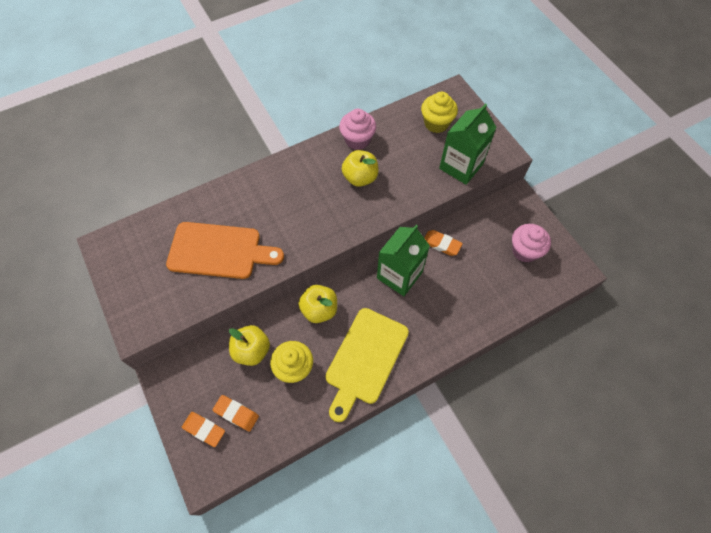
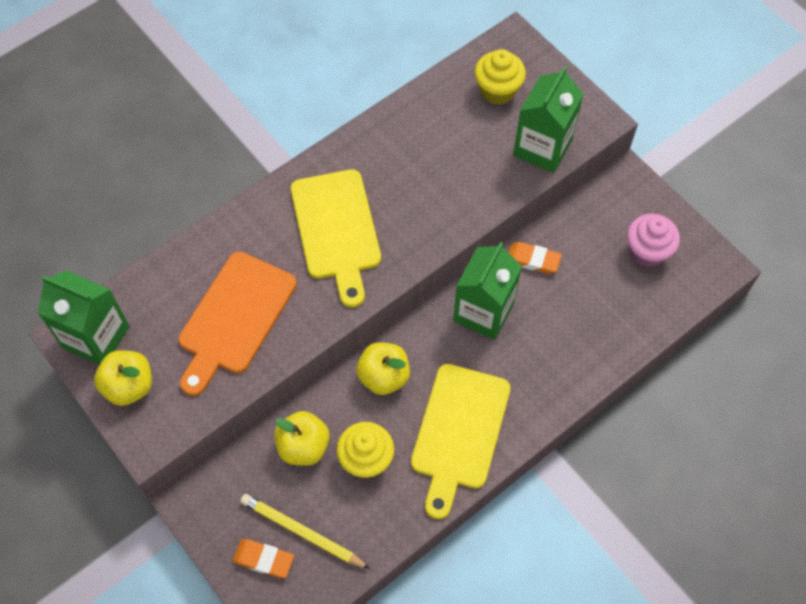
camera: 10 degrees left, 0 degrees up
orange cutting board [166,222,284,279] -> orange cutting board turned 120 degrees clockwise [179,252,297,396]
orange eraser [213,395,259,432] -> yellow pencil [240,494,370,569]
pink cupcake [339,109,376,150] -> none
yellow apple [342,150,378,187] -> yellow apple moved to [94,350,152,406]
none -> green carton [37,270,130,365]
none -> yellow cutting board [291,169,381,307]

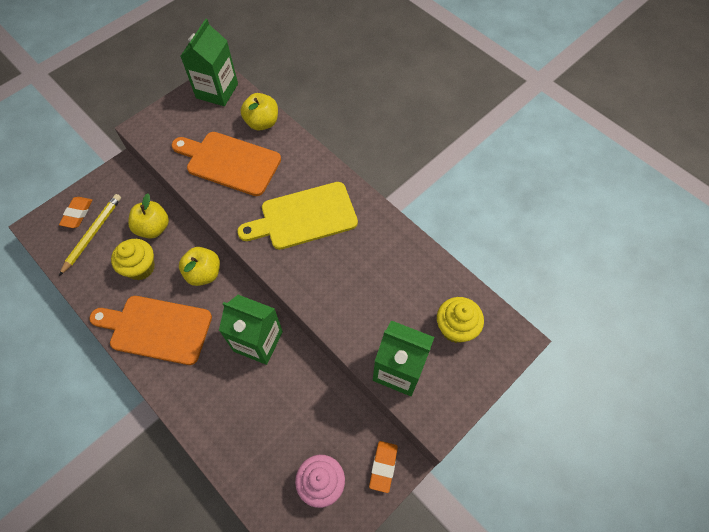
camera: 85 degrees right, 0 degrees up
yellow apple [94,350,152,406] -> yellow apple moved to [241,93,278,131]
yellow cutting board [411,364,511,519] -> orange cutting board [89,296,212,365]
orange eraser [508,242,562,274] -> orange eraser moved to [369,441,398,493]

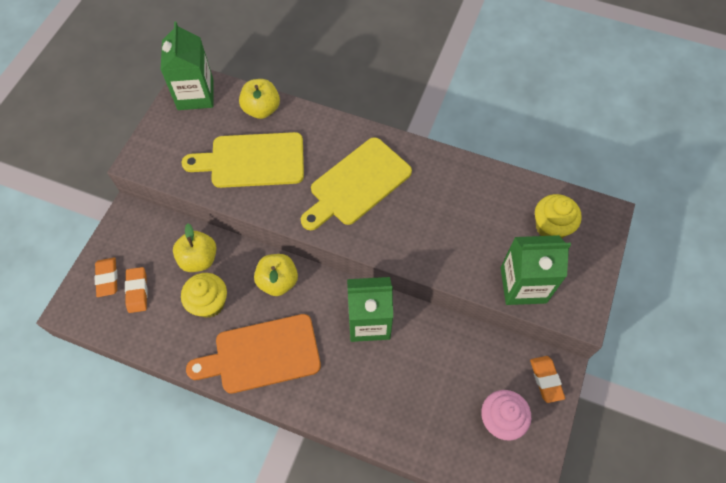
camera: 25 degrees left, 0 degrees up
yellow pencil [59,194,121,276] -> orange eraser [125,267,148,313]
orange cutting board [172,132,281,196] -> yellow cutting board [181,132,304,188]

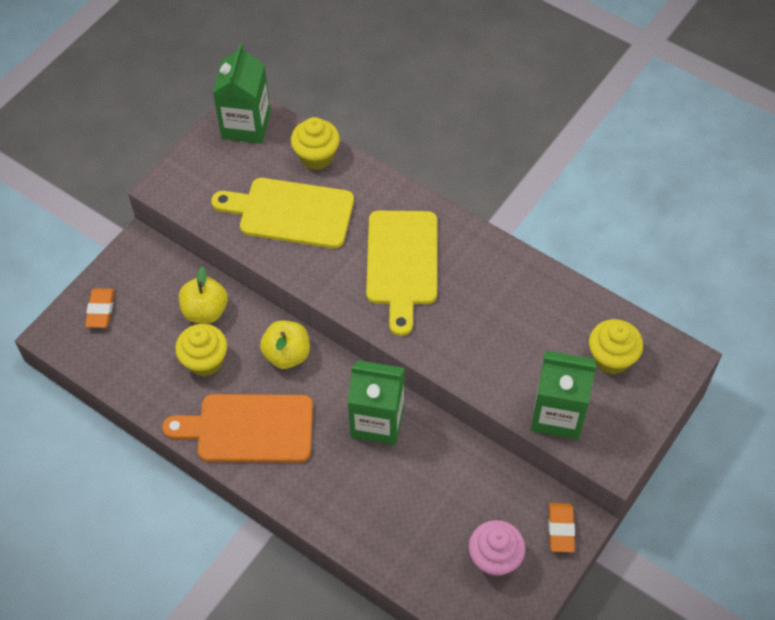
camera: 15 degrees right, 5 degrees down
orange eraser [125,267,148,313] -> none
yellow apple [239,79,280,119] -> yellow cupcake [291,117,340,170]
yellow cutting board [301,137,412,230] -> yellow cutting board turned 60 degrees counterclockwise [366,211,437,336]

